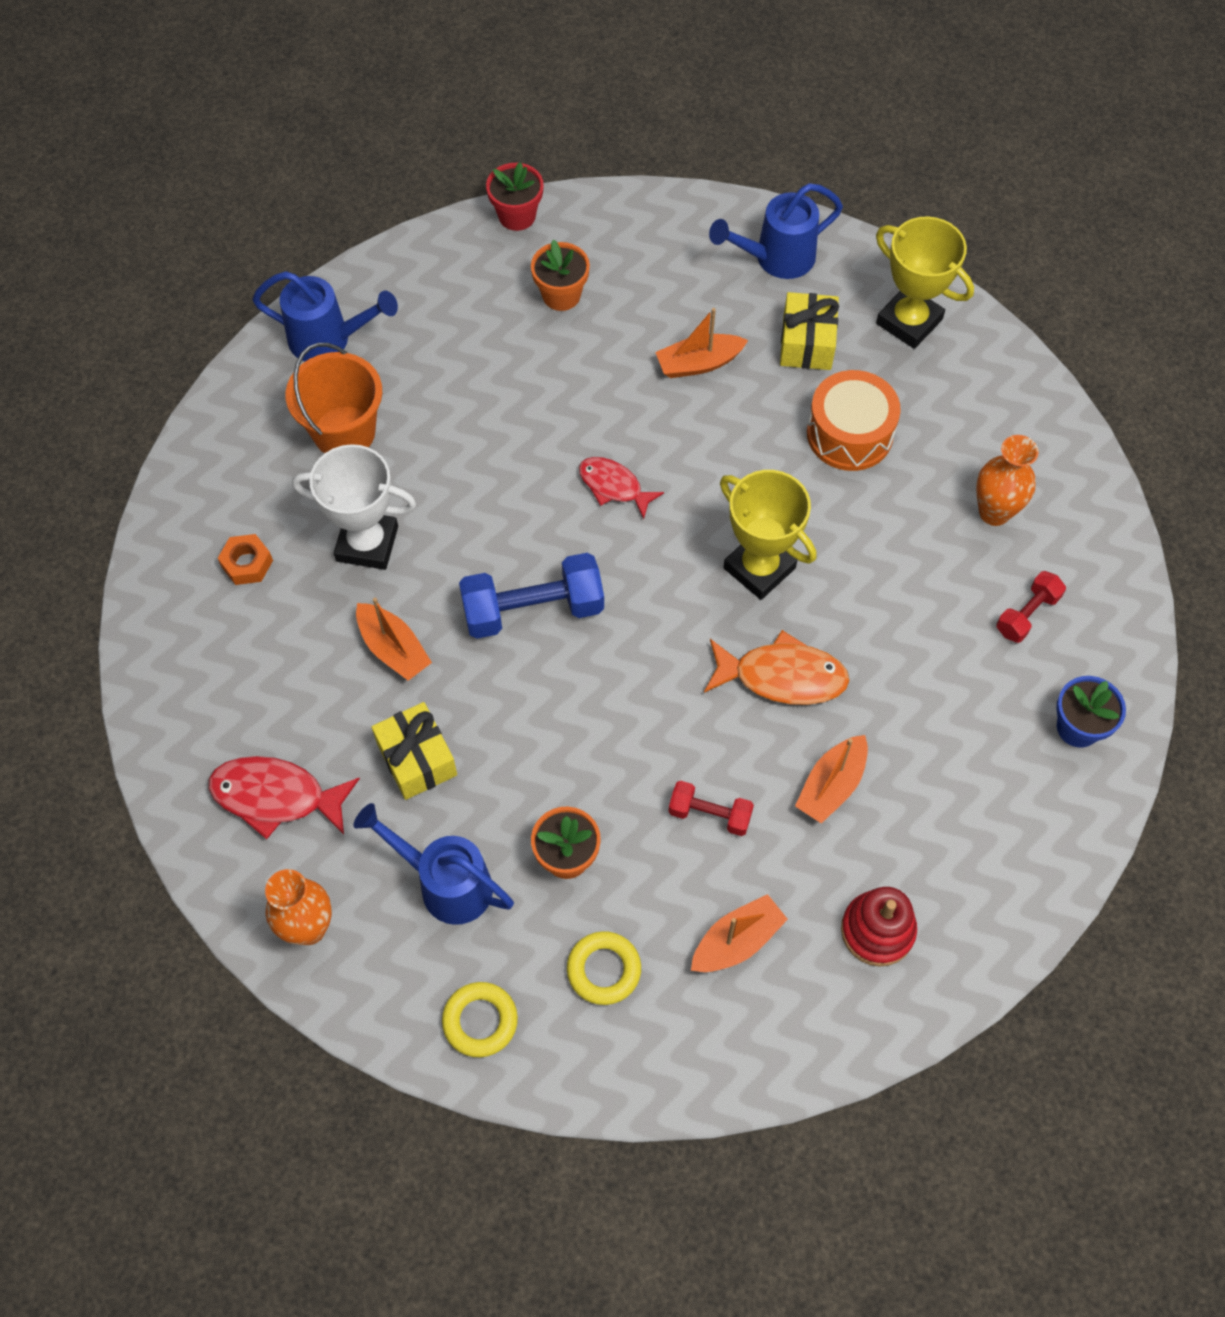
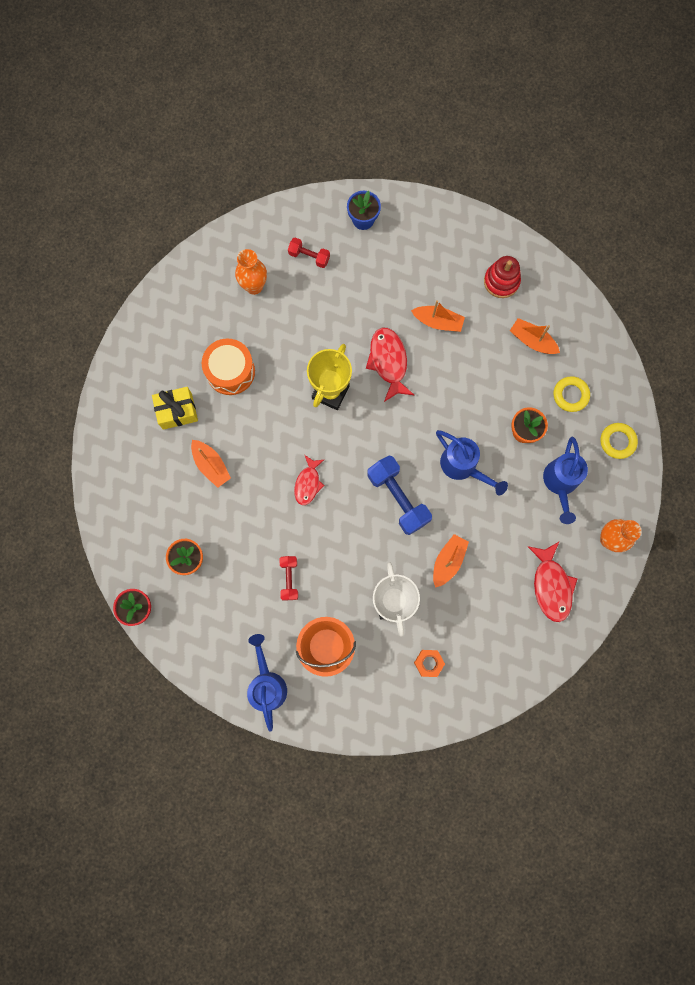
camera: 110 degrees left, 15 degrees up
yellow gift [372,702,457,800] -> none
red dumbbell [668,781,754,836] -> red dumbbell moved to [280,556,298,600]
orange fish [704,630,850,705] -> red fish [366,328,414,402]
blue watering can [709,183,843,279] -> blue watering can moved to [436,430,508,495]
yellow trophy [876,216,974,349] -> none

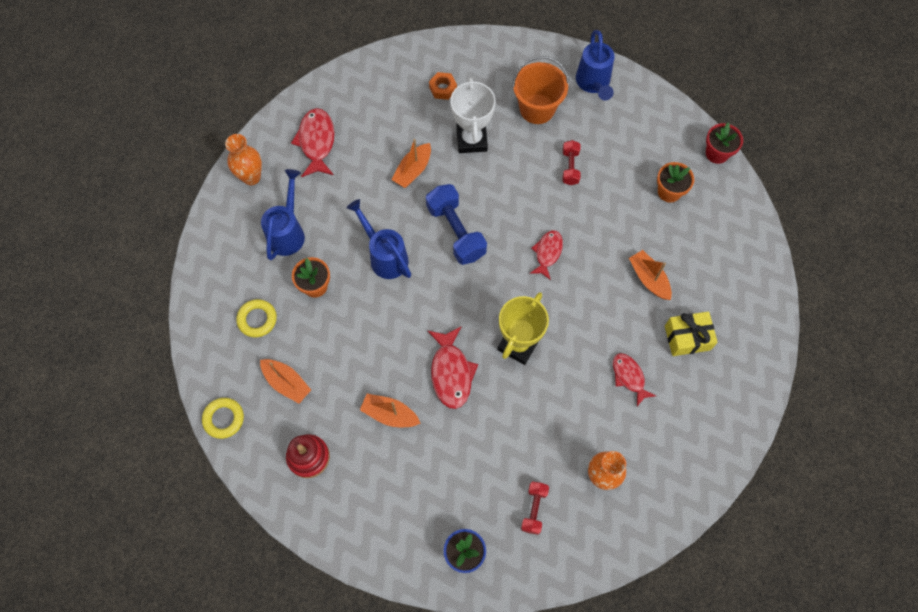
camera: 175 degrees left, 10 degrees down
orange drum [202,338,255,395] -> red fish [613,353,656,406]
red dumbbell [288,237,330,268] -> red dumbbell turned 75 degrees clockwise [521,482,549,535]
yellow ring [600,423,638,459] -> yellow ring moved to [202,398,244,439]

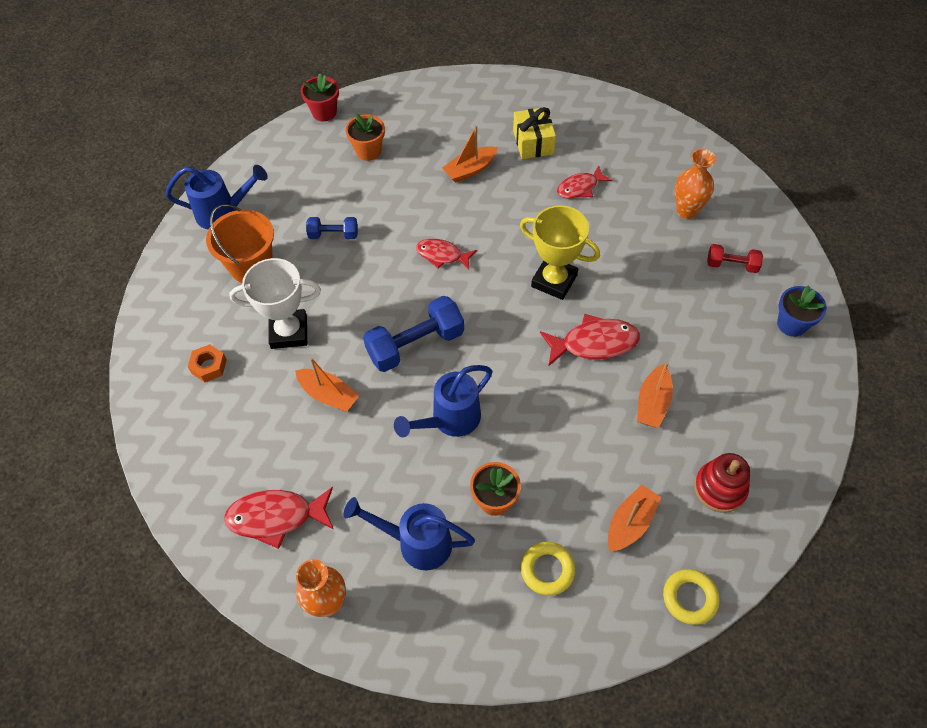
camera: 90 degrees left, 10 degrees down
red dumbbell [563,140,581,185] -> blue dumbbell [306,217,358,239]

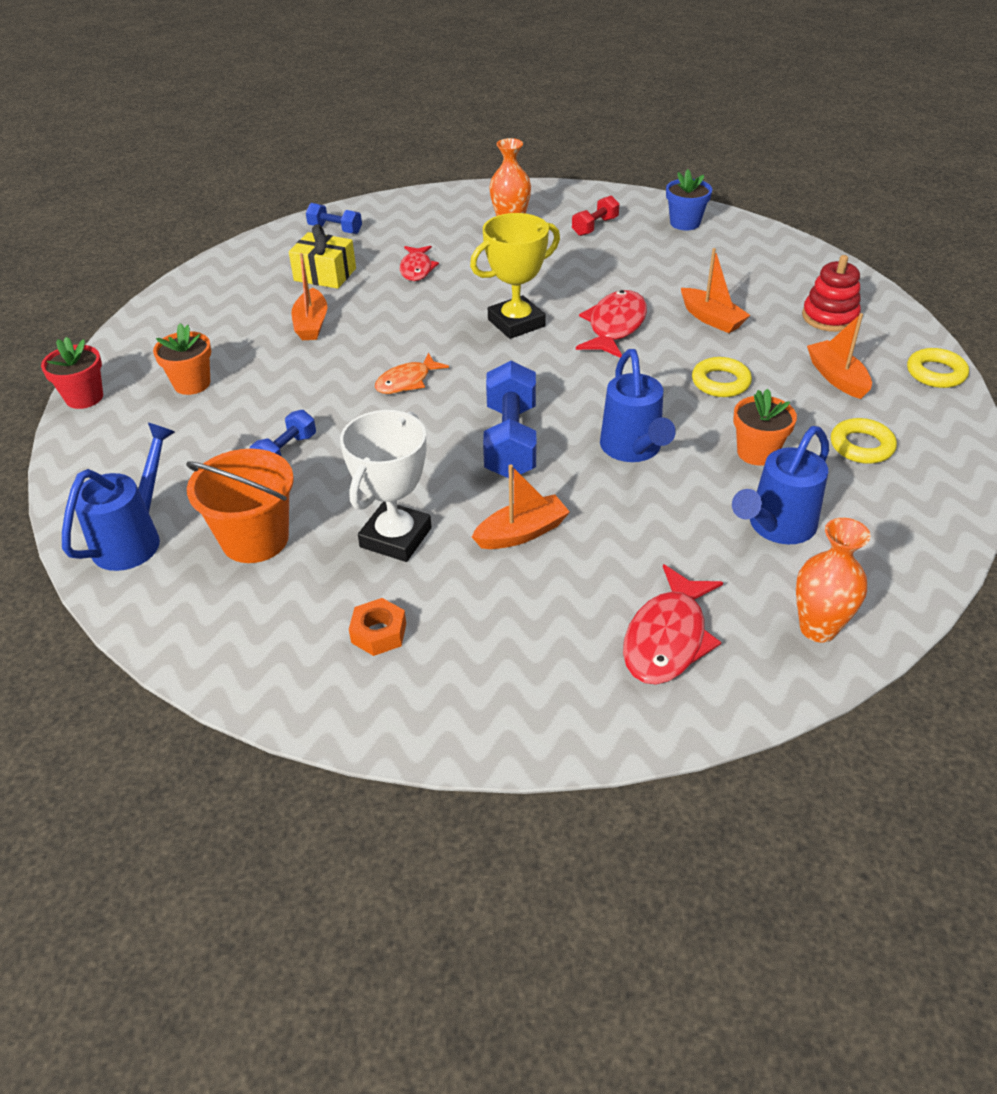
camera: 60 degrees left, 15 degrees down
red fish [416,239,477,269] -> orange fish [375,353,449,394]
none -> blue dumbbell [306,203,362,234]
none -> yellow ring [692,357,752,397]

